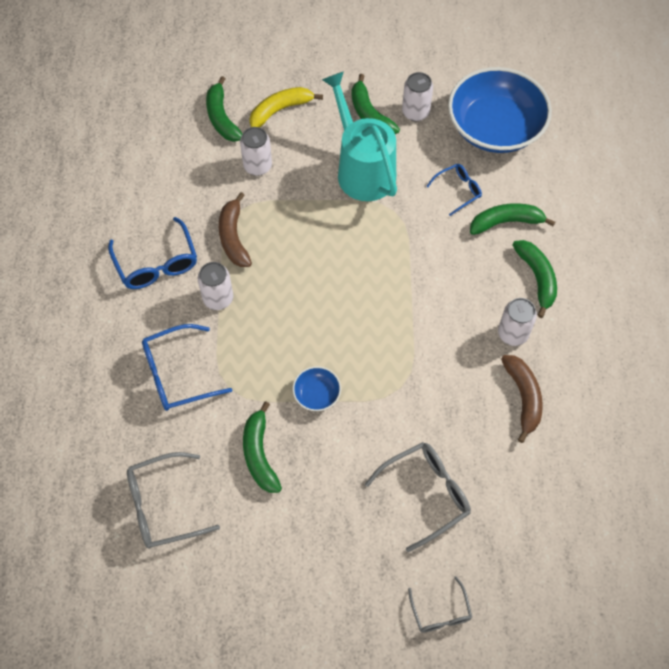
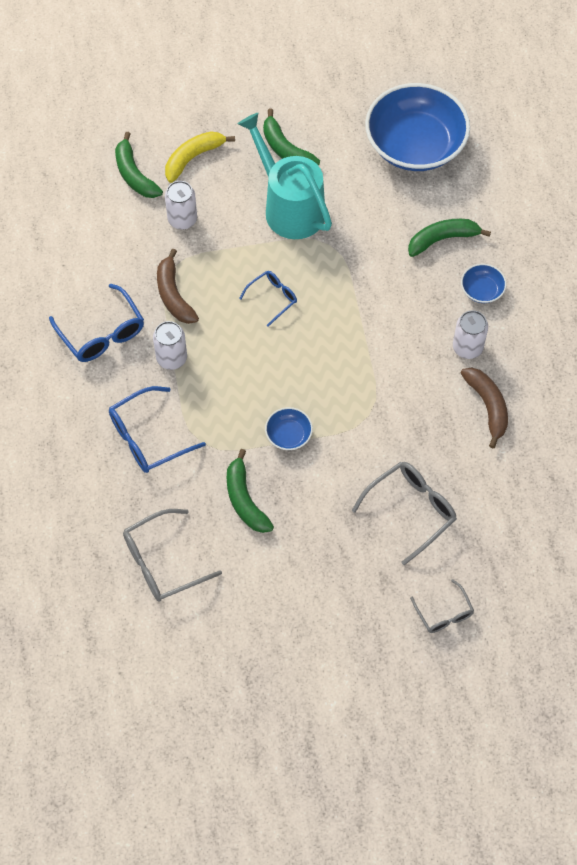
camera: 10 degrees left, 0 degrees up
white can [402,72,433,121] -> none
blue glasses [427,164,482,216] -> blue glasses moved to [239,271,297,327]
green banana [512,240,557,318] -> blue bowl [461,264,507,303]

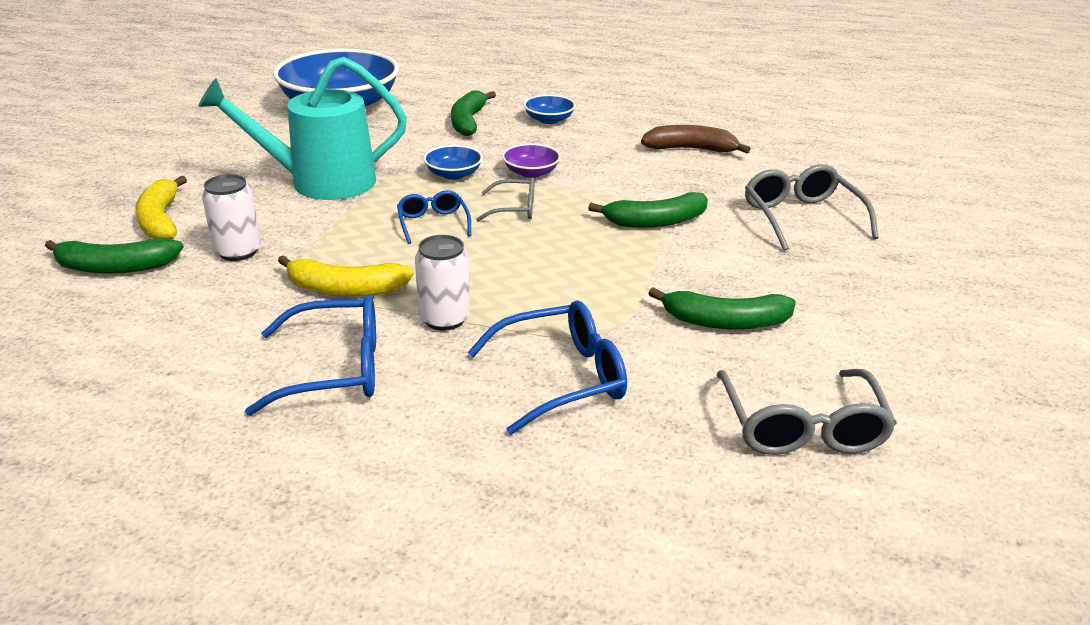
camera: 65 degrees left, 30 degrees down
blue glasses [109,386,206,473] -> blue glasses turned 105 degrees counterclockwise [467,300,627,435]
brown banana [157,249,199,324] -> yellow banana [278,255,414,296]
green banana [263,109,320,165] -> green banana moved to [588,192,708,228]
blue bowl [265,407,313,450] -> blue bowl moved to [423,145,483,180]
grey glasses [410,579,474,633] -> grey glasses moved to [476,177,534,221]
white can [453,310,488,359] -> none
none -> purple bowl [502,144,561,178]

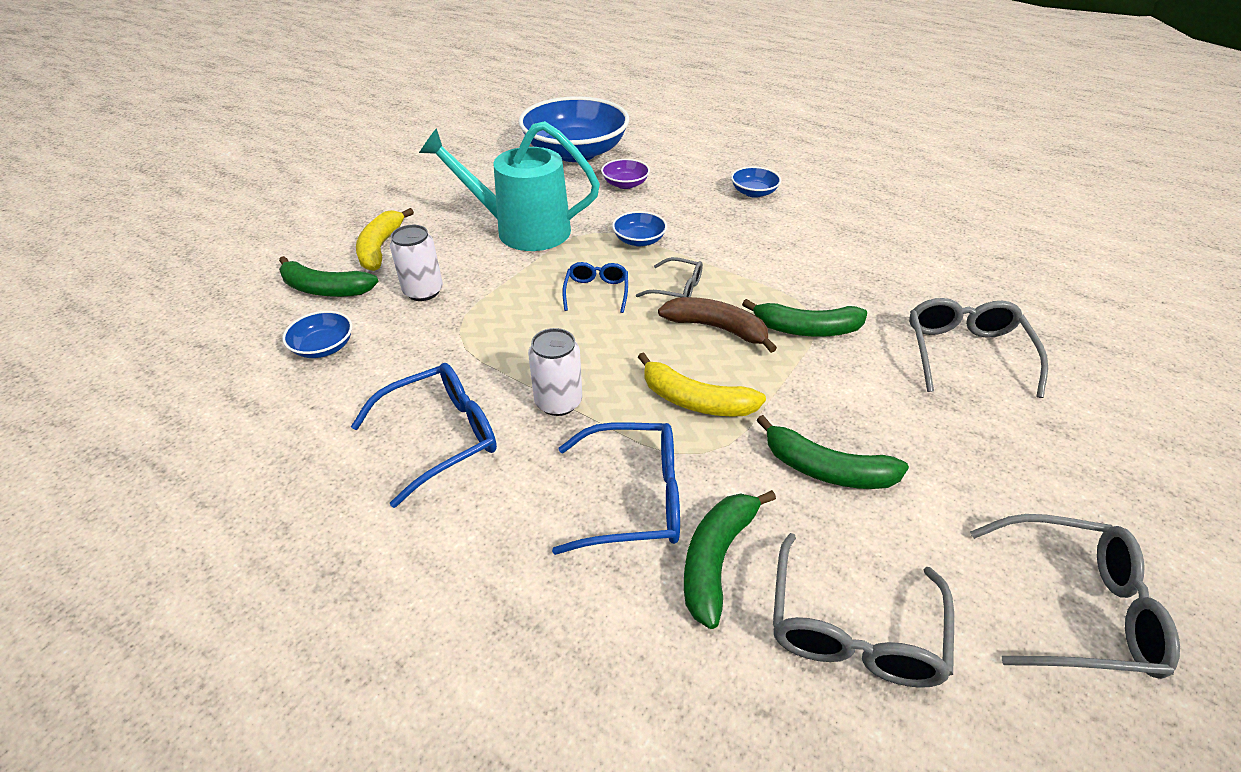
camera: 20 degrees right, 10 degrees up
blue glasses [245,295,376,416] -> blue glasses turned 45 degrees counterclockwise [351,363,497,508]
yellow banana [278,255,414,296] -> yellow banana moved to [638,352,766,417]
green banana [451,90,496,136] -> green banana moved to [684,490,776,629]
purple bowl [502,144,561,178] -> purple bowl moved to [601,159,650,189]
brown banana [641,125,751,153] -> brown banana moved to [658,297,777,353]
none -> blue bowl [282,311,353,358]
none -> grey glasses [970,514,1180,679]

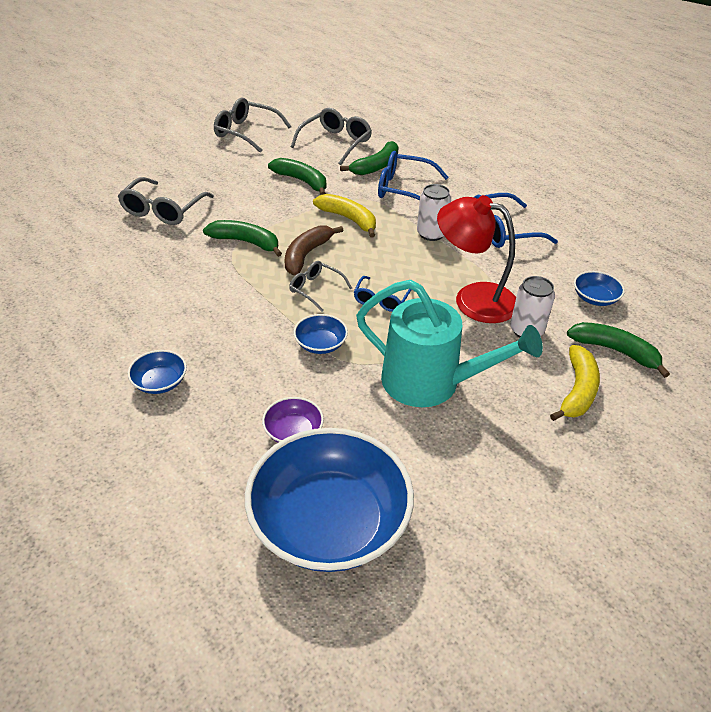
camera: 165 degrees left, 0 degrees up
brown banana [658,297,777,353] -> brown banana turned 75 degrees clockwise [285,226,343,275]
none -> red lamp [437,195,516,323]

